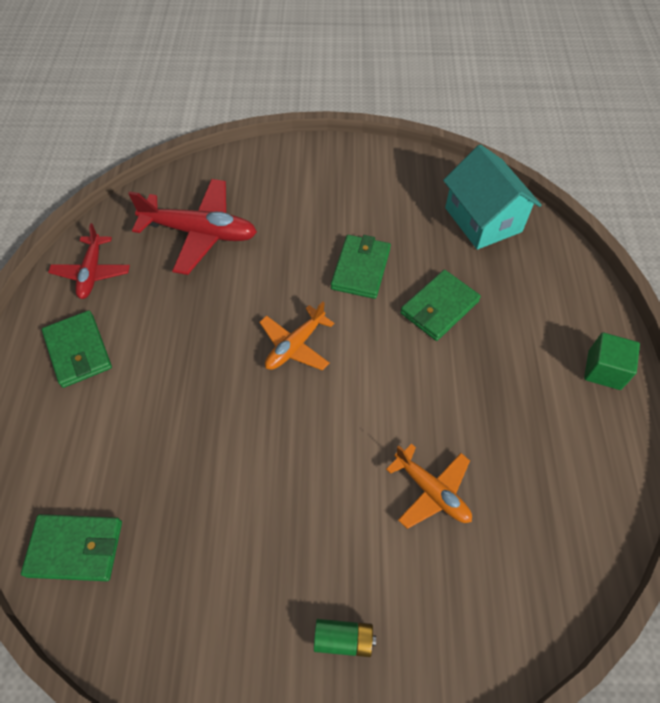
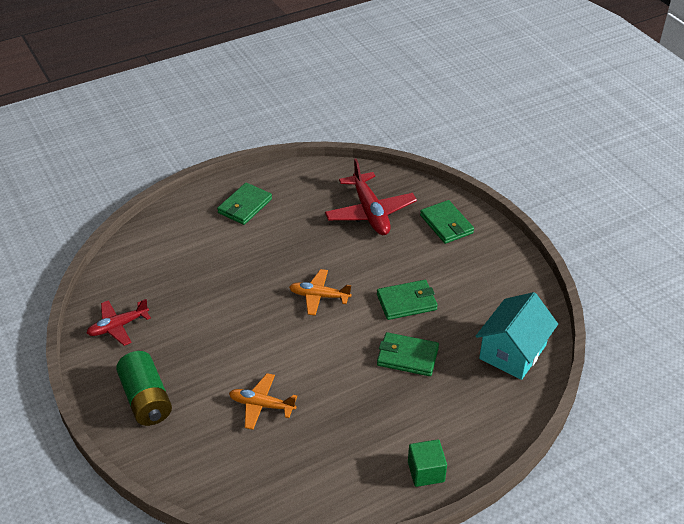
camera: 60 degrees right, 15 degrees down
green wallet [21,514,122,581] -> green wallet moved to [420,200,474,244]
red plane [48,223,130,299] -> red plane moved to [86,299,151,346]
green battery [314,619,376,657] -> green battery [116,351,172,426], size x1.93
orange plane [386,443,472,529] -> orange plane turned 90 degrees clockwise [229,373,297,430]

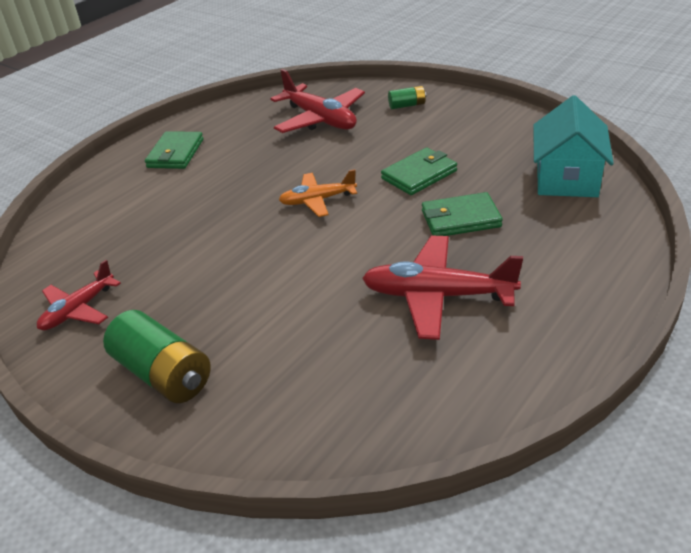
camera: 20 degrees left, 5 degrees down
orange plane [229,373,297,430] -> none
green cube [408,439,447,487] -> none
green wallet [420,200,474,244] -> green battery [388,86,426,109]
none -> red plane [362,236,523,340]

